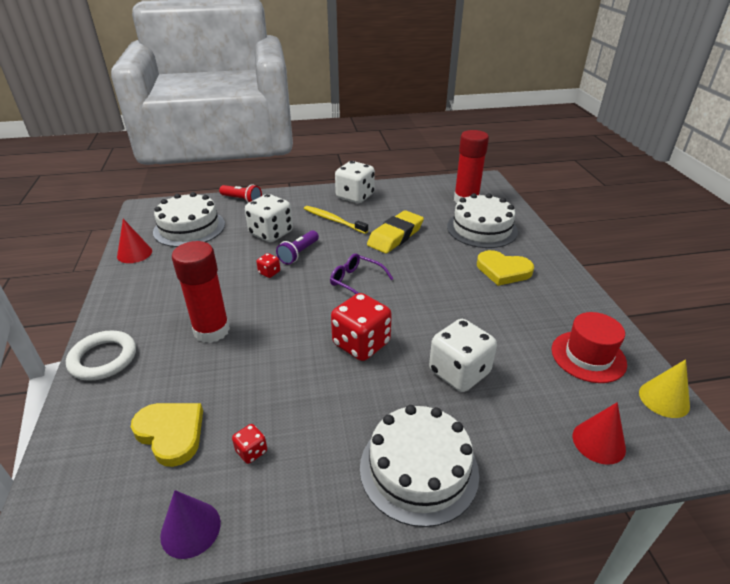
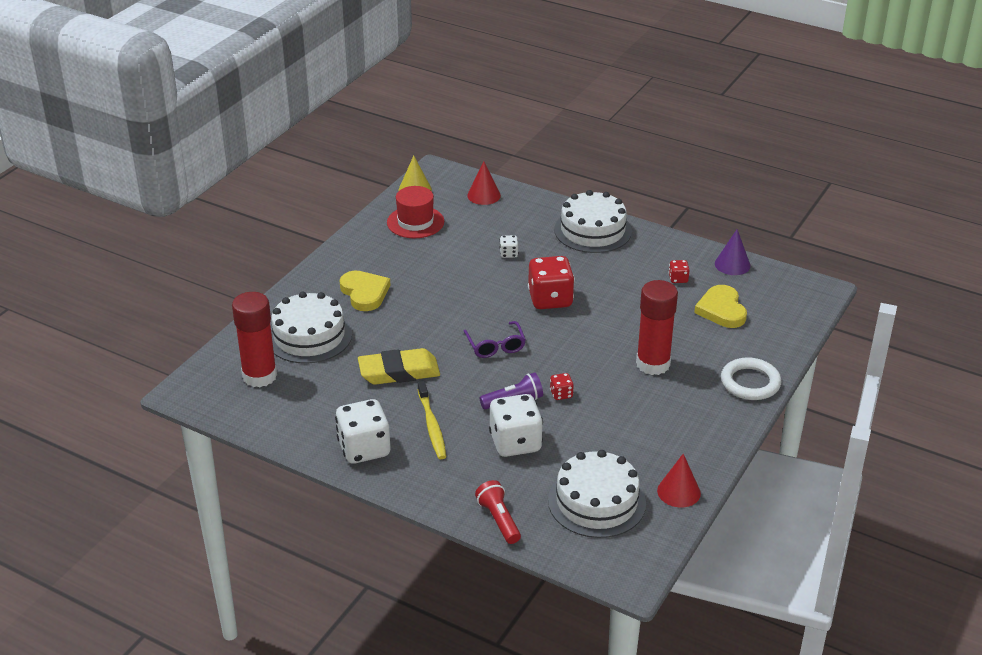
camera: 140 degrees left, 0 degrees up
white dice [429,319,497,392] -> white dice [500,235,518,258], size x0.45

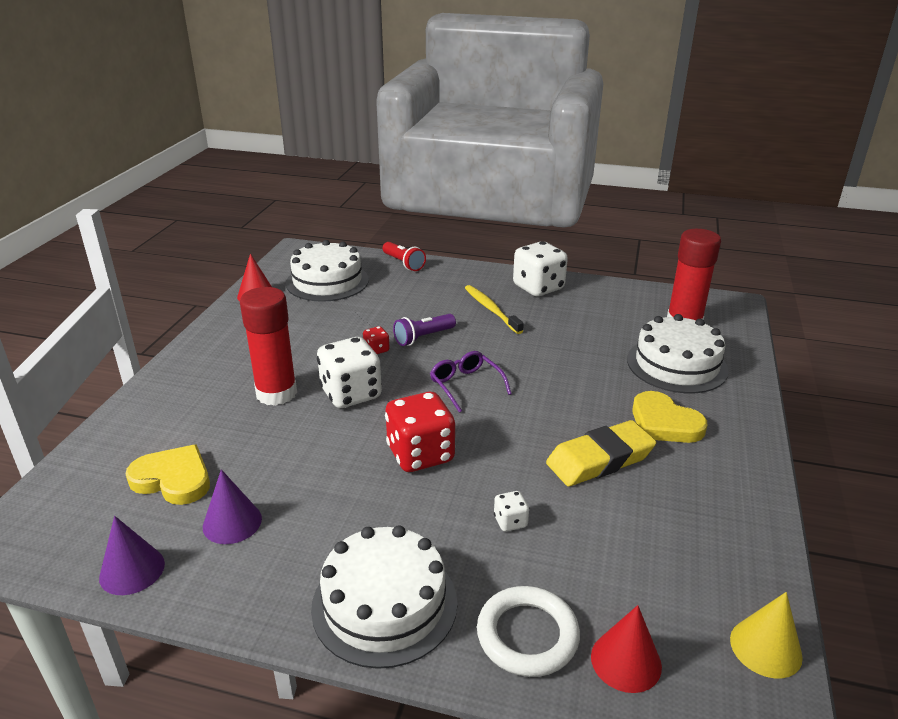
camera: 165 degrees right, 5 degrees down
yellow eraser [358,348,440,385] -> yellow eraser moved to [546,420,656,486]
red hat [387,186,444,238] -> none
white dice [489,394,543,457] -> white dice moved to [317,337,382,408]
red dice [669,260,690,283] -> purple cone [203,469,262,544]
yellow heart [694,285,747,328] -> yellow heart turned 45 degrees counterclockwise [126,444,210,505]
white ring [721,357,781,400] -> white ring moved to [477,586,580,677]

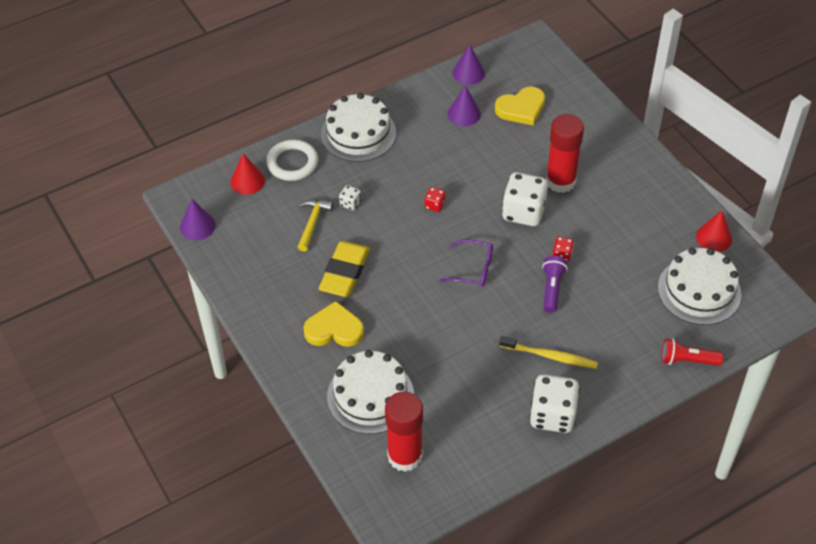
camera: 135 degrees right, 20 degrees up
red dice [385,392,455,472] -> red dice [424,187,445,212], size x0.45
yellow cone [730,592,803,678] -> purple cone [180,199,215,240]
none -> yellow hammer [298,199,333,251]

